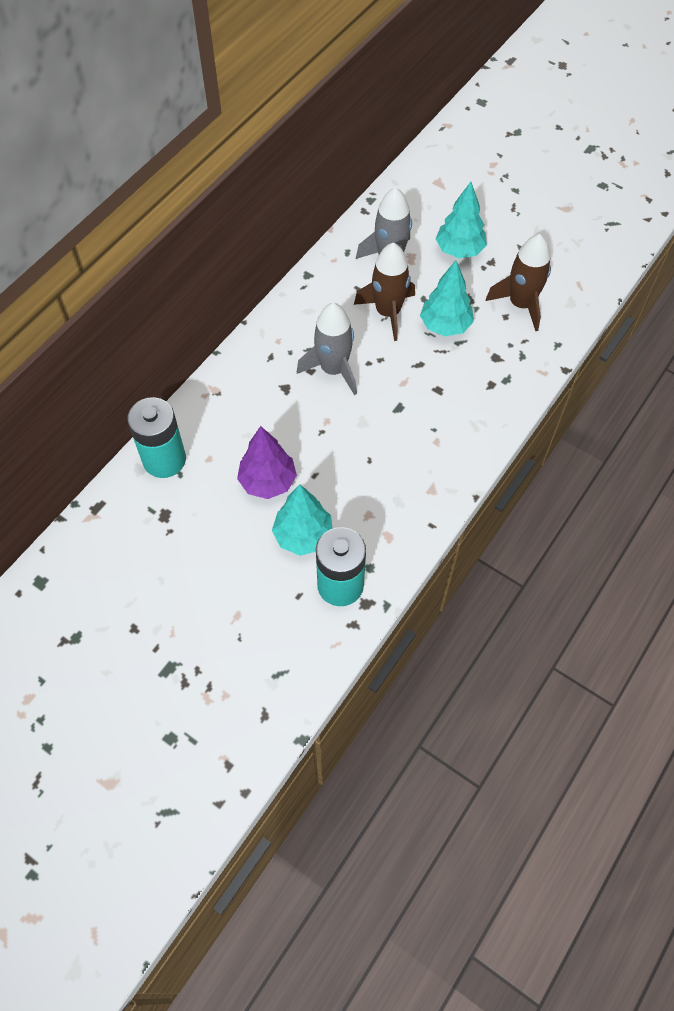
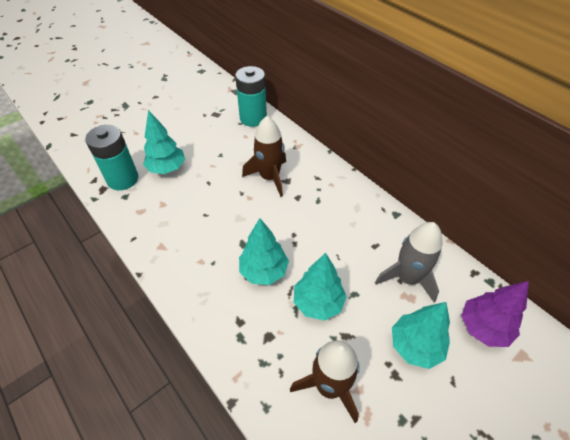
camera: 105 degrees right, 10 degrees down
purple tree [237,426,297,499] -> purple tree moved to [461,281,529,347]
grey rocket [297,303,357,395] -> none
brown rocket [354,243,415,341] -> brown rocket moved to [242,116,286,197]
none -> turquoise tree [239,218,289,285]

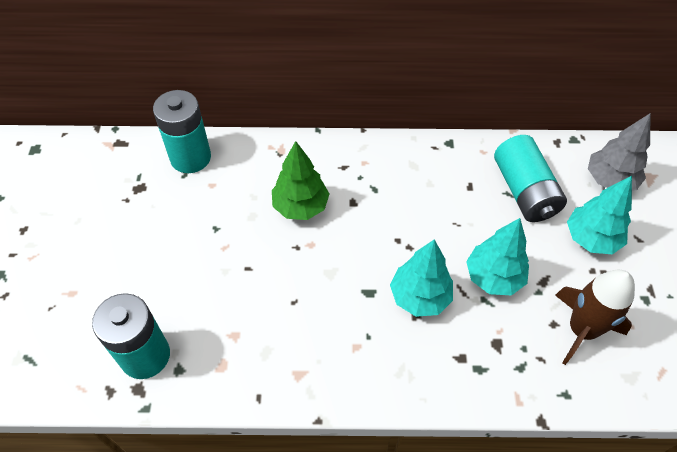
camera: 50 degrees left, 5 degrees up
turquoise tree [143,110,185,174] -> none
brown rocket [242,116,286,197] -> green tree [272,141,329,220]
grey rocket [375,222,442,302] -> turquoise battery [494,135,567,222]
purple tree [461,281,529,347] -> grey tree [588,113,651,191]

